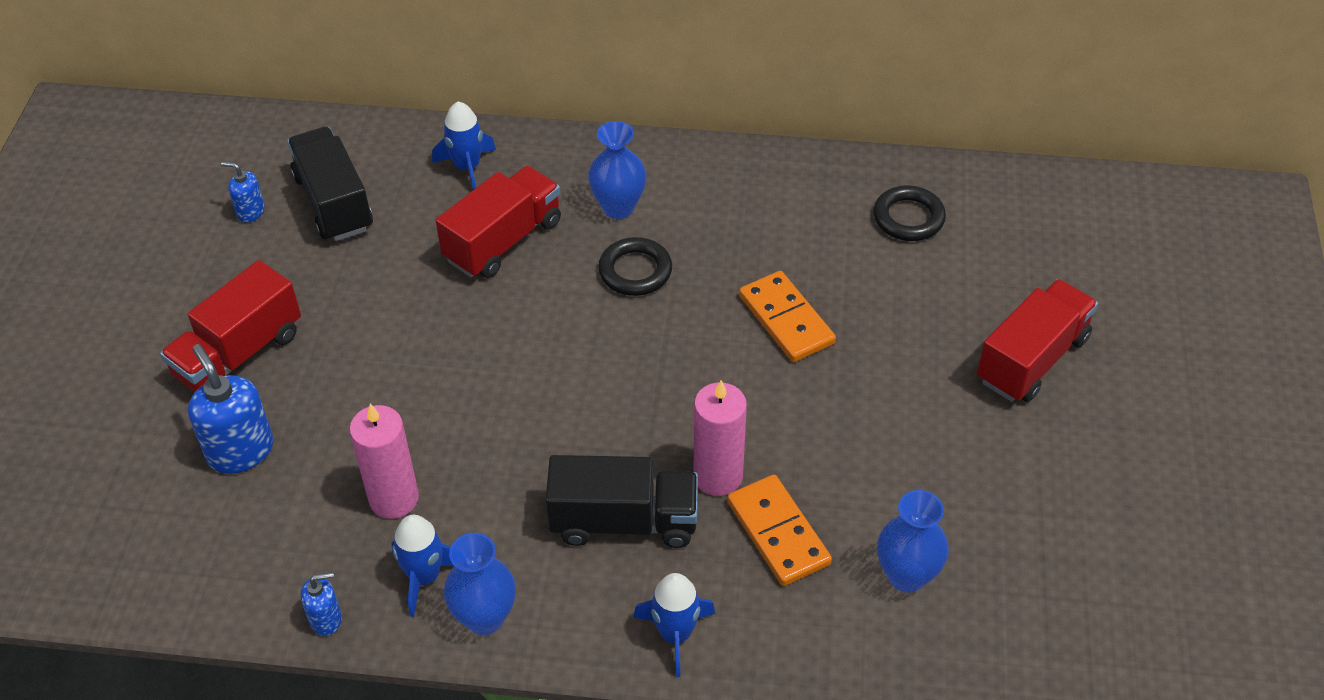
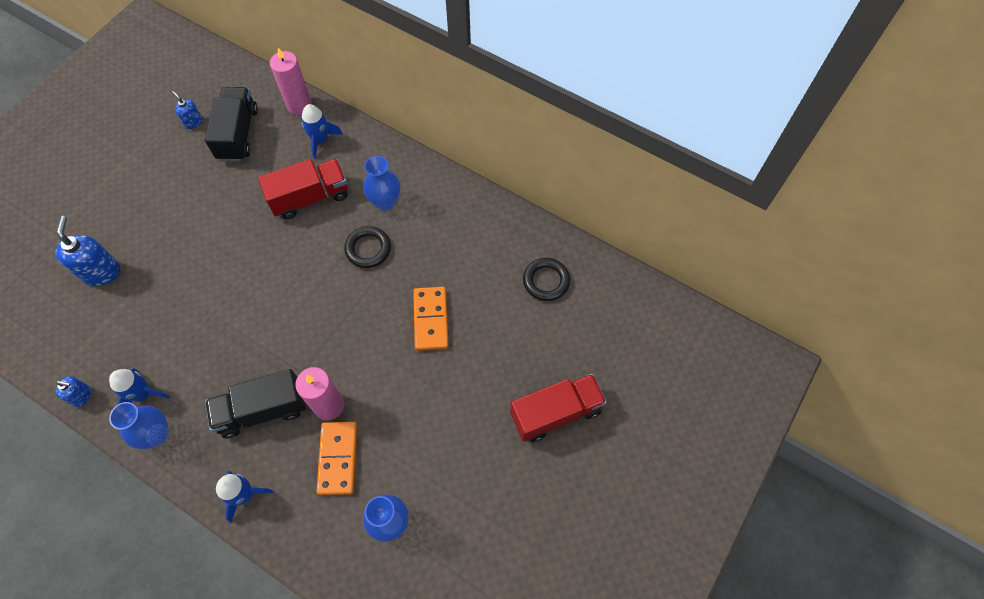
camera: 25 degrees right, 15 degrees up
red truck [160,260,301,392] -> none
pink candle [349,404,419,519] -> pink candle moved to [270,48,312,115]
black truck [546,455,698,548] -> black truck turned 135 degrees clockwise [205,369,306,438]

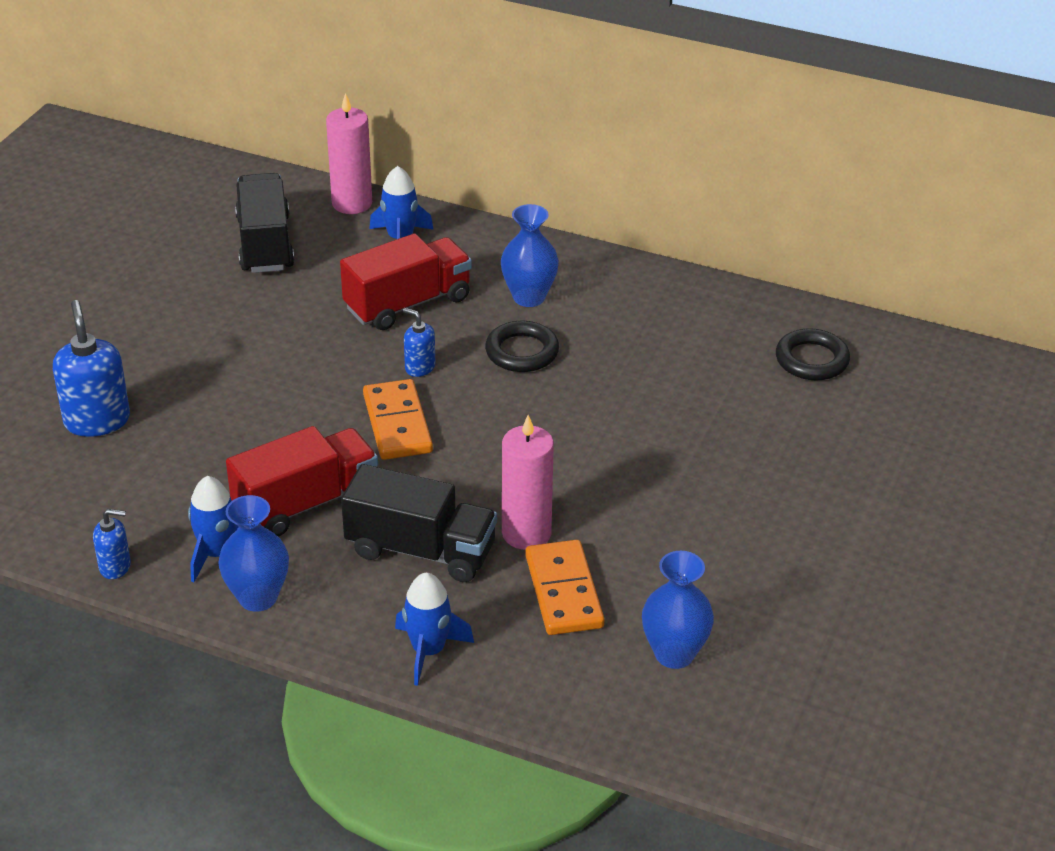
camera: 10 degrees left, 25 degrees down
blue soap dispenser [172,91,202,129] -> blue soap dispenser moved to [403,308,436,377]
black truck [205,369,306,438] -> black truck turned 135 degrees counterclockwise [341,464,497,582]
orange domino [413,287,449,351] -> orange domino moved to [363,379,433,460]
red truck [510,374,607,442] -> red truck moved to [226,426,378,537]

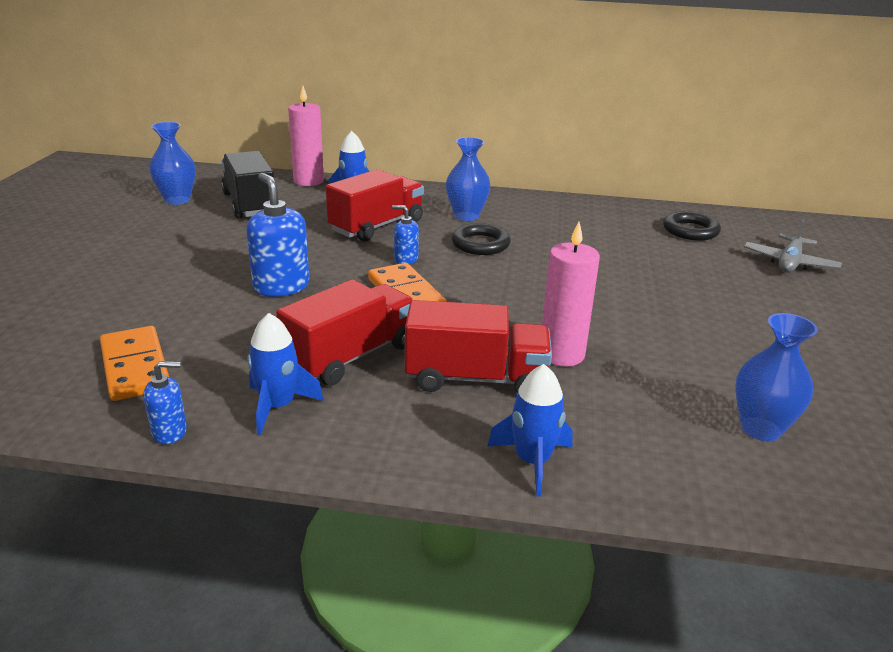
camera: 15 degrees left, 10 degrees down
blue soap dispenser [53,300,130,437] -> blue soap dispenser moved to [246,173,309,297]
blue vase [218,495,289,612] -> blue vase moved to [149,122,196,205]
black truck [341,464,497,582] -> red truck [405,300,552,393]
orange domino [525,540,605,635] -> orange domino moved to [100,326,169,401]
none -> grey plane [744,219,842,273]

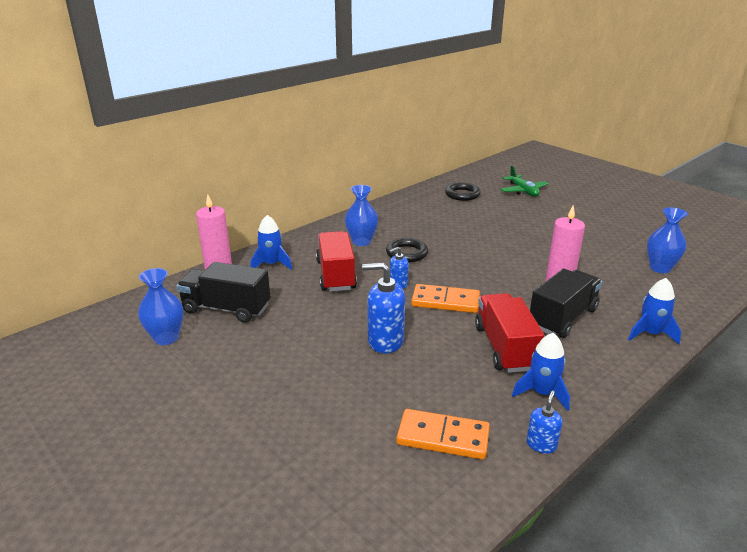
camera: 50 degrees left, 0 degrees up
red truck [405,300,552,393] -> black truck [530,268,602,338]
grey plane [744,219,842,273] -> green plane [500,165,549,197]

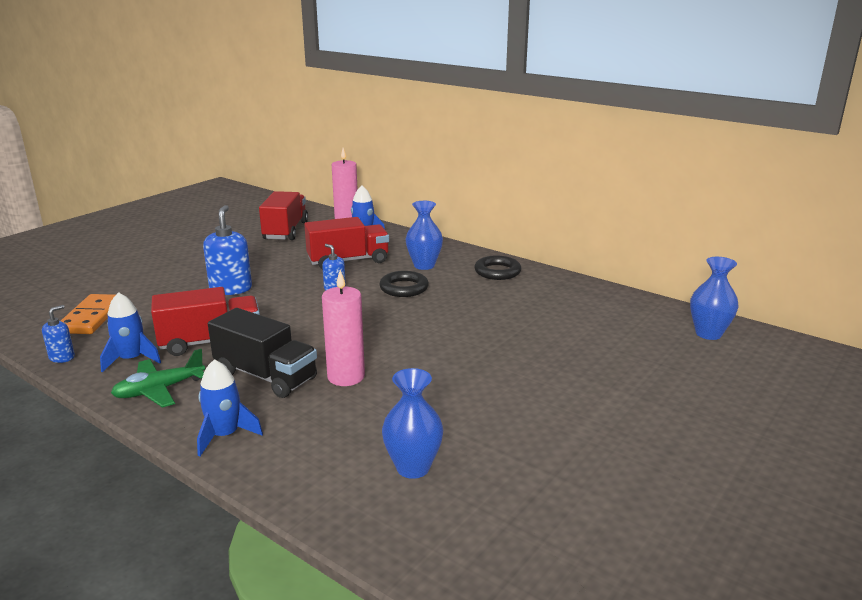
camera: 80 degrees right, 5 degrees down
blue vase [138,268,183,345] -> blue vase moved to [690,257,739,340]
black truck [177,262,270,323] -> red truck [259,191,308,240]
orange domino [411,284,480,313] -> none
black ring [445,182,481,201] -> black ring moved to [474,256,521,280]
green plane [500,165,549,197] -> green plane moved to [111,349,205,408]
blue soap dispenser [526,391,562,454] -> blue soap dispenser turned 75 degrees counterclockwise [42,305,75,363]

